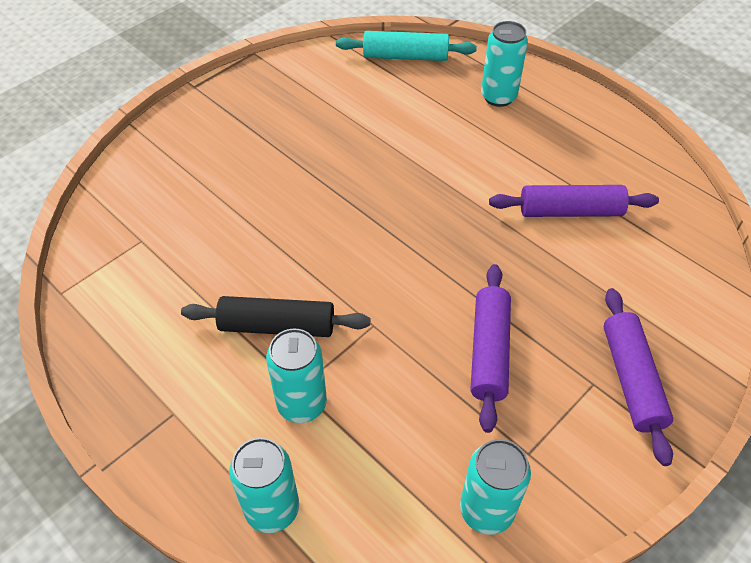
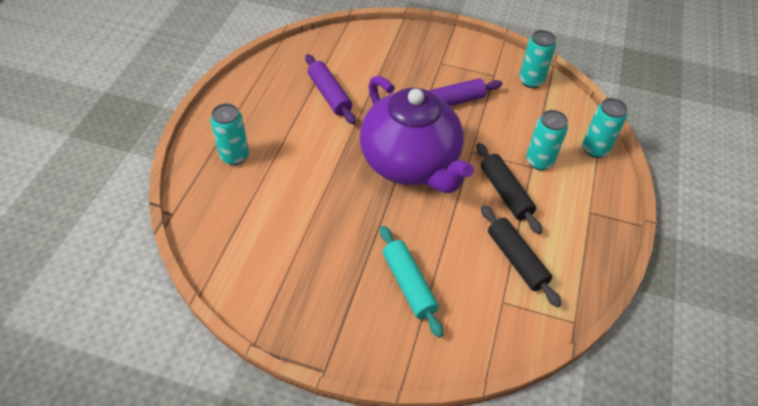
camera: 120 degrees left, 0 degrees up
turquoise rolling pin [336,31,477,61] -> turquoise rolling pin moved to [380,226,443,338]
purple rolling pin [604,288,673,466] -> none
none -> purple teapot [360,75,474,193]
none -> black rolling pin [481,205,562,307]

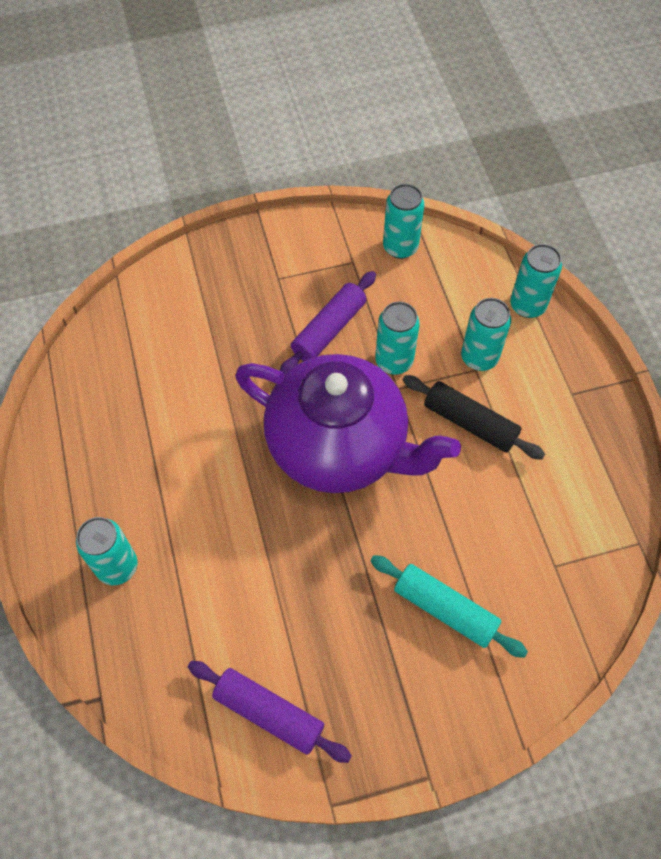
camera: 30 degrees left, 10 degrees up
purple rolling pin [305,54,356,125] -> purple rolling pin moved to [188,661,352,763]
black rolling pin [481,205,562,307] -> none
none -> turquoise can [375,302,420,374]

